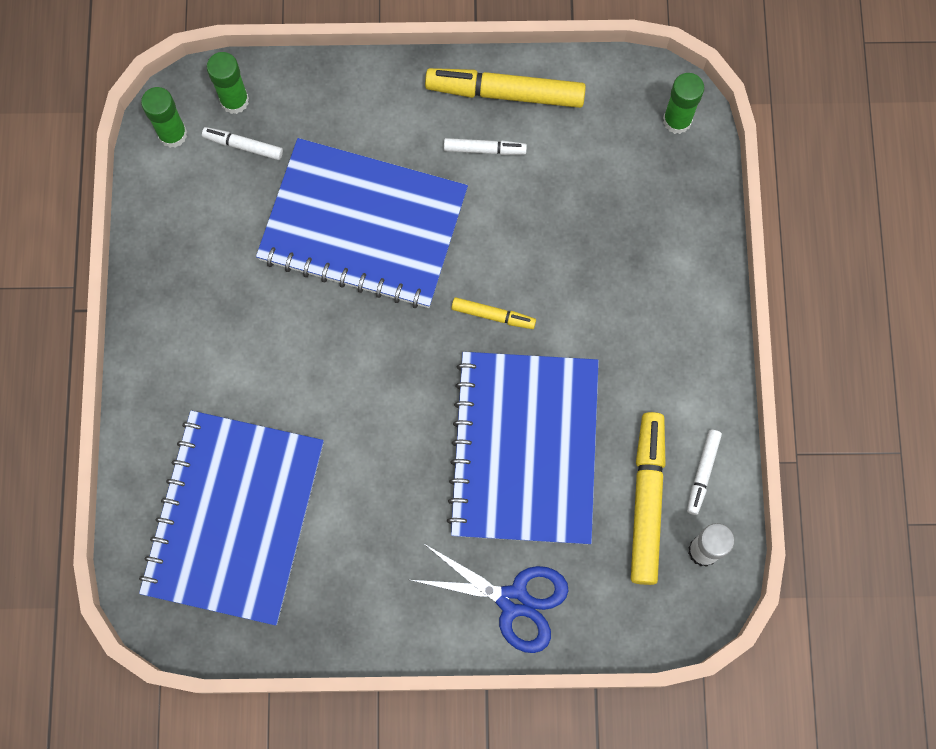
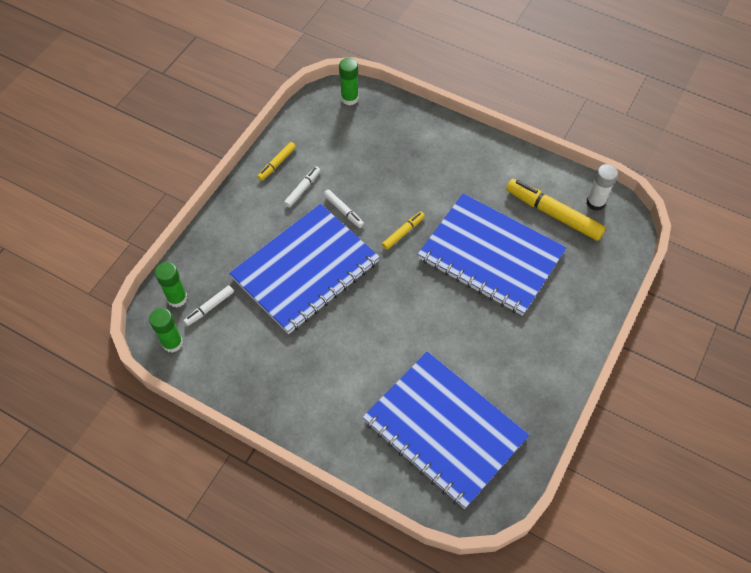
camera: 60 degrees left, 15 degrees down
blue scissors [411,543,569,653] -> none
yellow marker [425,68,586,108] -> yellow marker [257,142,296,181], size x0.52
white marker [687,430,722,515] -> white marker moved to [323,190,364,228]

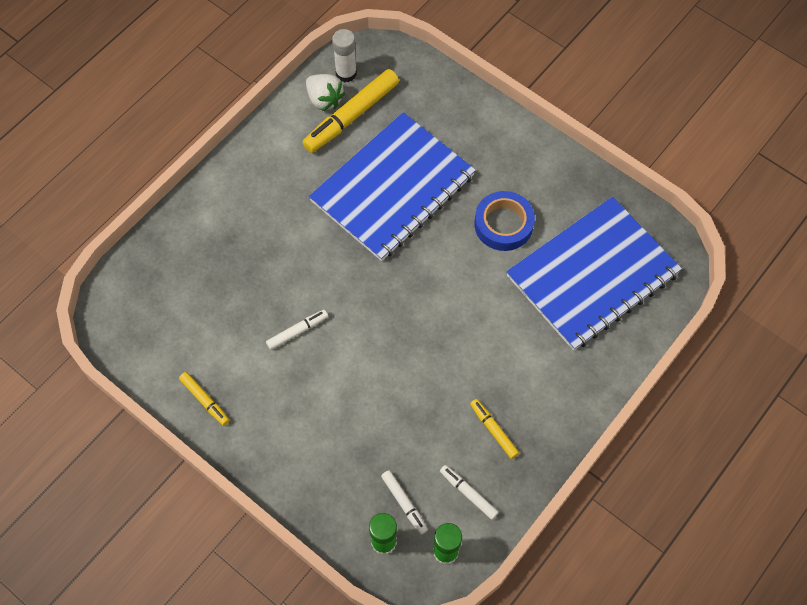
camera: 80 degrees left, 5 degrees up
blue notebook [229,204,380,334] -> none
white marker [284,166,320,208] -> white marker moved to [440,465,499,520]
green glue stick [339,58,359,105] -> none
yellow marker [382,211,425,250] -> yellow marker moved to [470,399,519,459]
none -> white strawberry [306,74,345,111]
none -> blue tape [474,191,535,251]

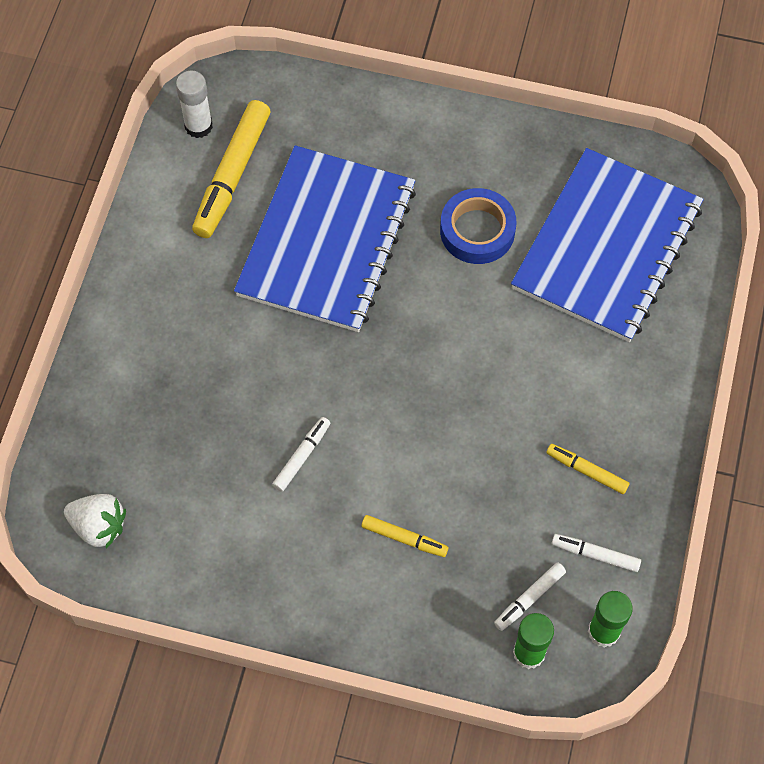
camera: 25 degrees left, 0 degrees up
yellow marker [179,372,230,426] -> yellow marker moved to [361,515,448,557]
white strawberry [306,74,345,111] -> white strawberry moved to [64,494,126,548]
white marker [381,470,428,535] -> white marker turned 105 degrees clockwise [494,562,566,631]

